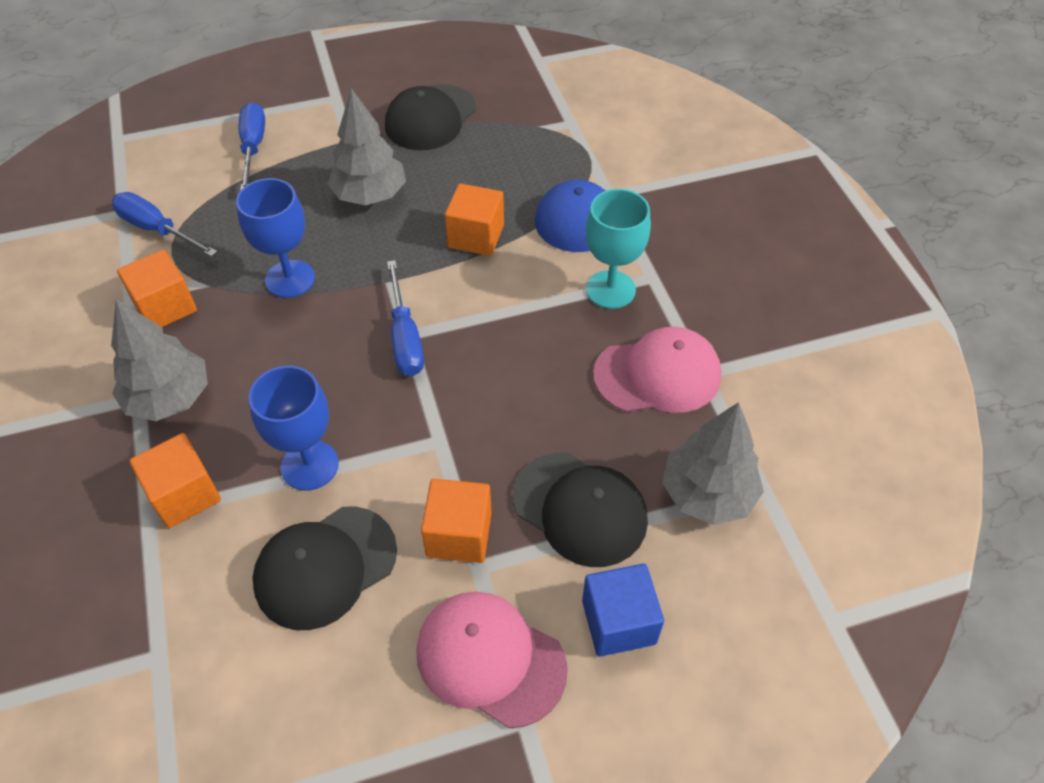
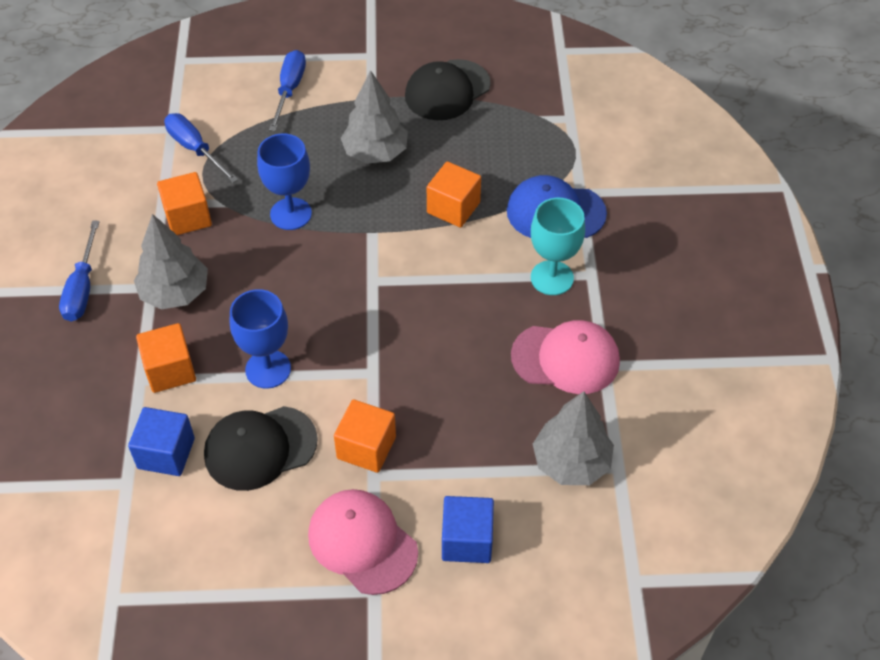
camera: 15 degrees right, 0 degrees up
blue screwdriver [387,260,424,376] -> blue screwdriver moved to [59,220,100,322]
black cap [513,453,648,567] -> none
none -> blue cube [128,407,195,476]

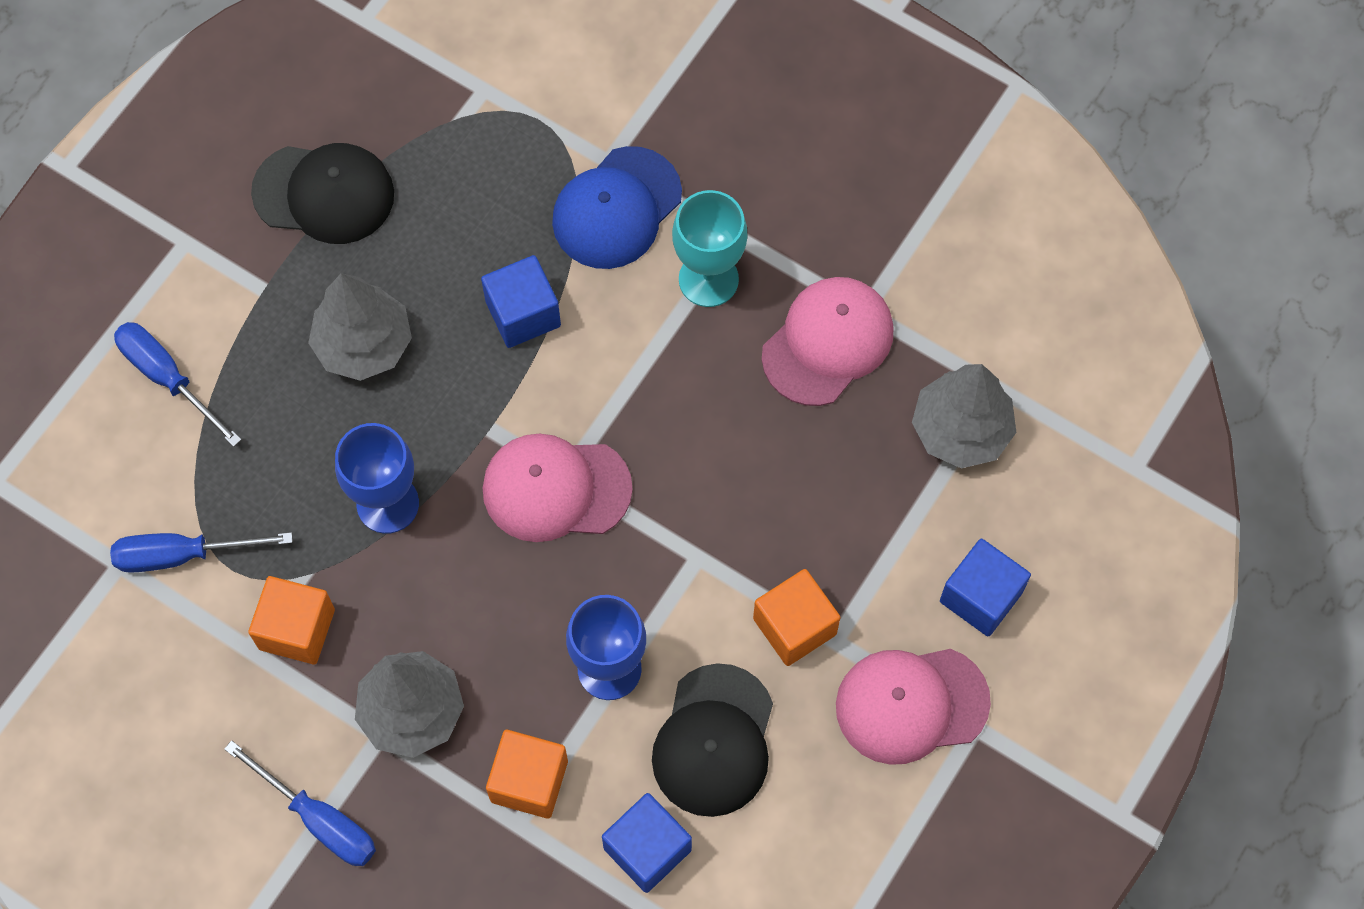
camera: 55 degrees left, 15 degrees up
black cap [405,59,491,120] -> black cap turned 75 degrees counterclockwise [251,143,394,244]
orange cube [427,162,481,228] -> blue cube [481,255,561,348]
none -> pink cap [483,434,633,542]

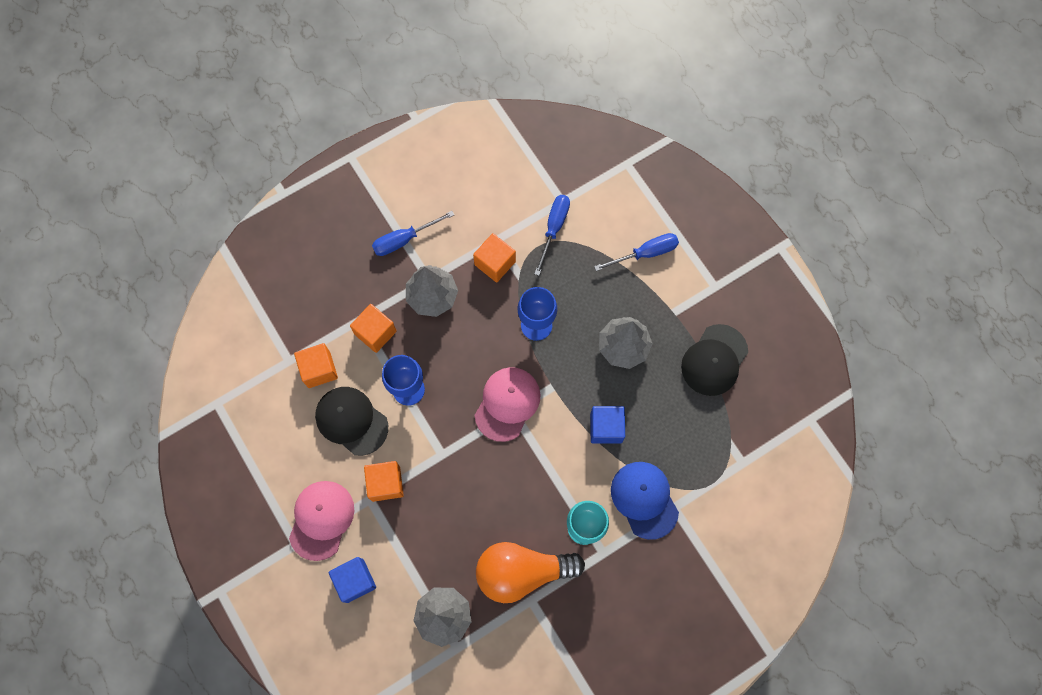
camera: 115 degrees right, 5 degrees up
blue cube [602,793,692,893] -> orange cube [294,343,338,388]
pink cap [762,277,894,406] -> orange light bulb [476,542,585,603]

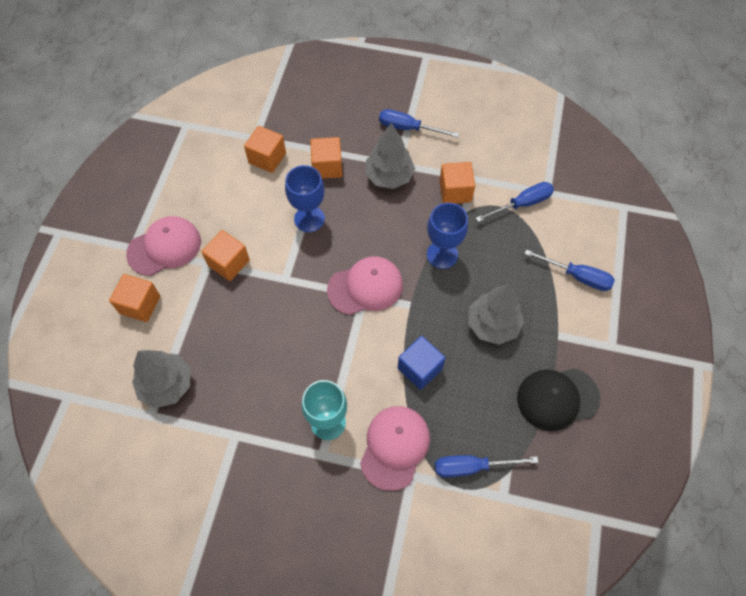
camera: 45 degrees right, 10 degrees down
black cap [315,387,388,456] -> none
blue cube [329,557,376,603] -> orange cube [109,274,160,322]
orange light bulb [476,542,585,603] -> none
blue cap [611,462,679,540] -> pink cap [360,406,430,491]
none -> blue screwdriver [435,455,539,477]

